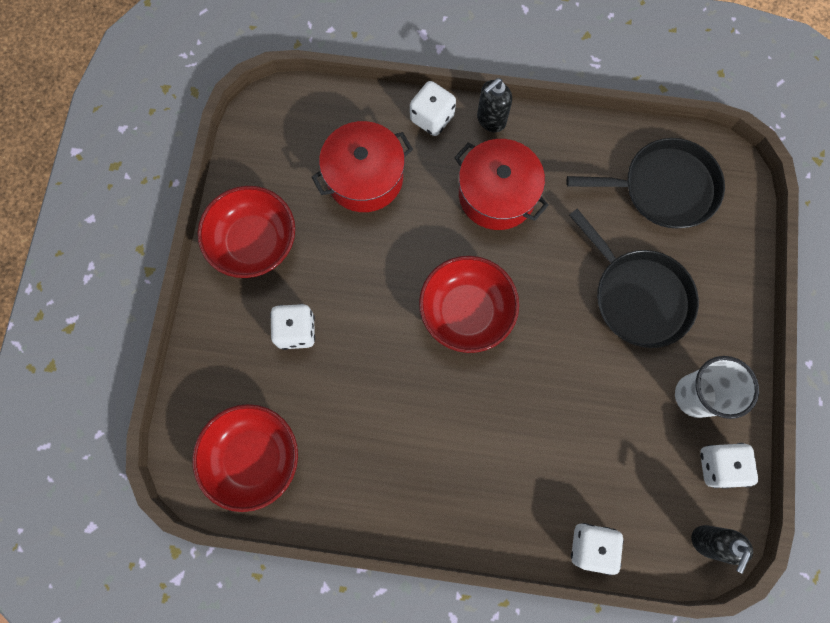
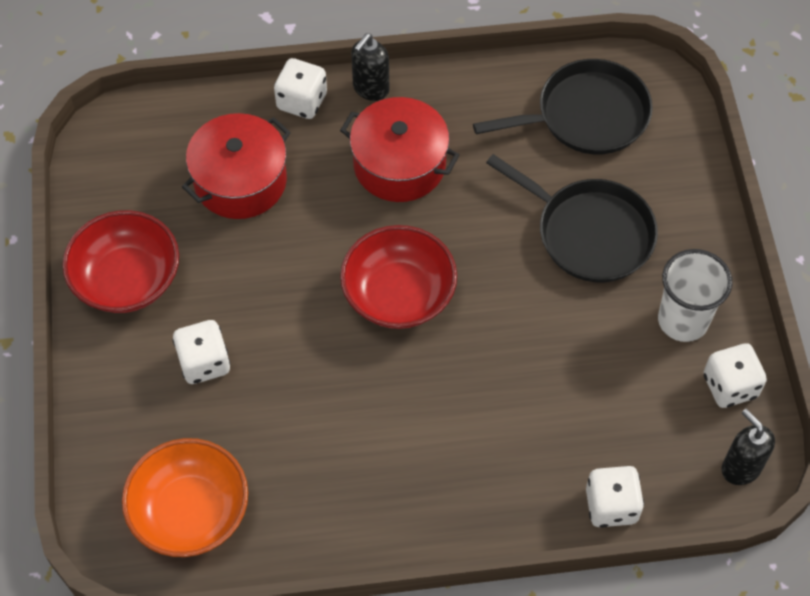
camera: 15 degrees left, 15 degrees down
red bowl [192,404,298,512] -> orange bowl [122,438,248,557]
black soap dispenser [691,525,753,574] -> black soap dispenser turned 135 degrees clockwise [722,409,775,485]

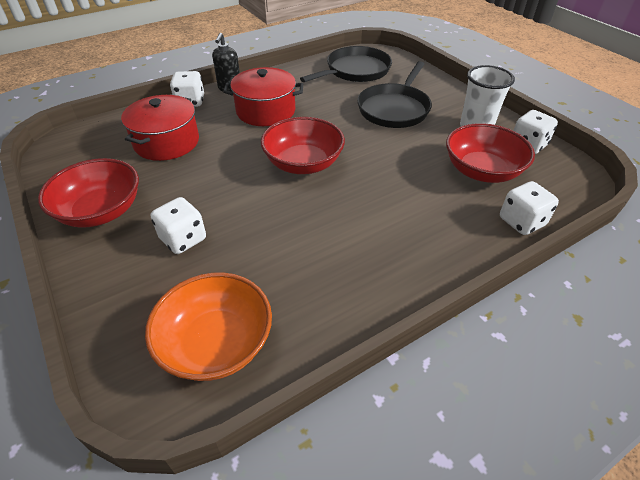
camera: 25 degrees left, 15 degrees down
black pan [486,154,658,283] -> black pan turned 105 degrees clockwise [357,61,432,128]
black soap dispenser [722,409,775,485] -> none
none -> red bowl [446,123,535,183]

